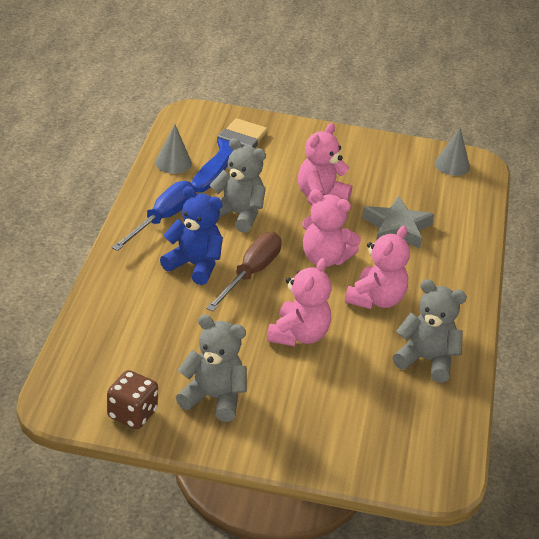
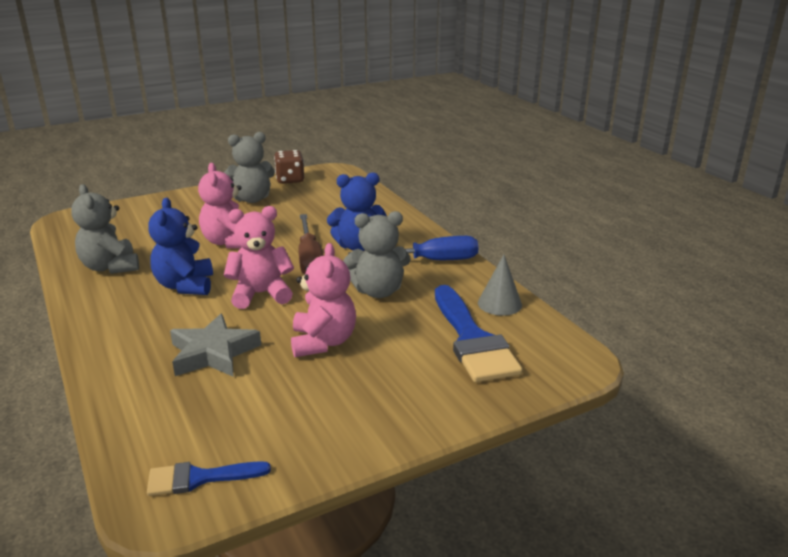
camera: 145 degrees right, 10 degrees down
blue screwdriver [112,181,195,251] -> blue screwdriver turned 90 degrees counterclockwise [348,236,479,260]
pink teddy bear [345,226,410,309] -> blue teddy bear [148,198,213,295]
grey teddy bear [393,279,467,383] -> grey teddy bear turned 75 degrees clockwise [71,184,139,274]
grey cone [435,128,470,176] -> blue brush [147,461,271,496]

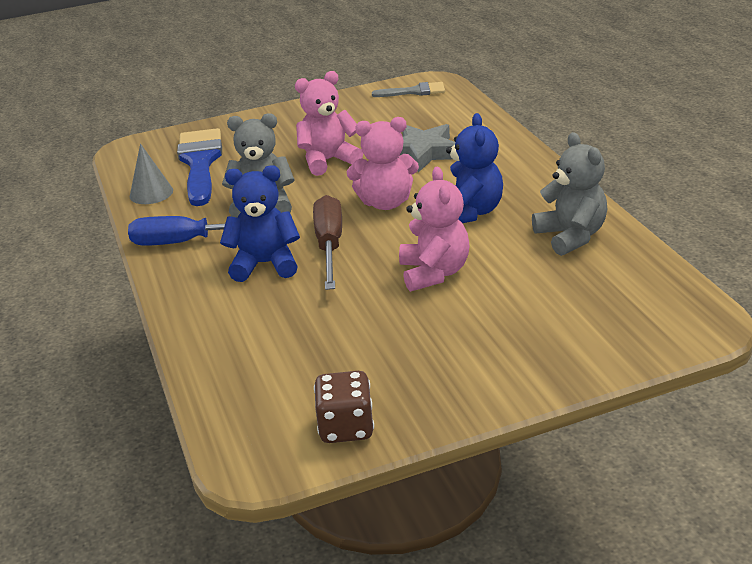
camera: 170 degrees left, 5 degrees up
blue brush [147,461,271,496] -> grey brush [372,82,445,97]
grey teddy bear [224,132,275,203] -> none
pink teddy bear [291,243,356,357] -> pink teddy bear turned 60 degrees clockwise [295,71,363,176]

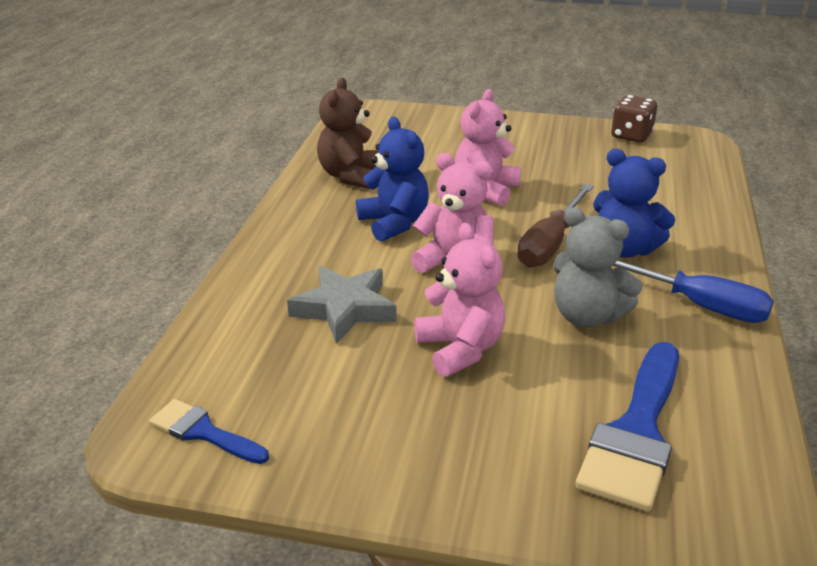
camera: 150 degrees left, 0 degrees up
grey cone [130,144,173,204] -> none
pink teddy bear [295,71,363,176] -> pink teddy bear turned 120 degrees counterclockwise [414,223,505,377]
grey brush [372,82,445,97] -> blue brush [149,399,269,464]
blue teddy bear [446,113,503,223] -> blue teddy bear turned 120 degrees clockwise [356,117,429,242]
grey teddy bear [532,132,607,256] -> brown teddy bear [317,78,378,189]

